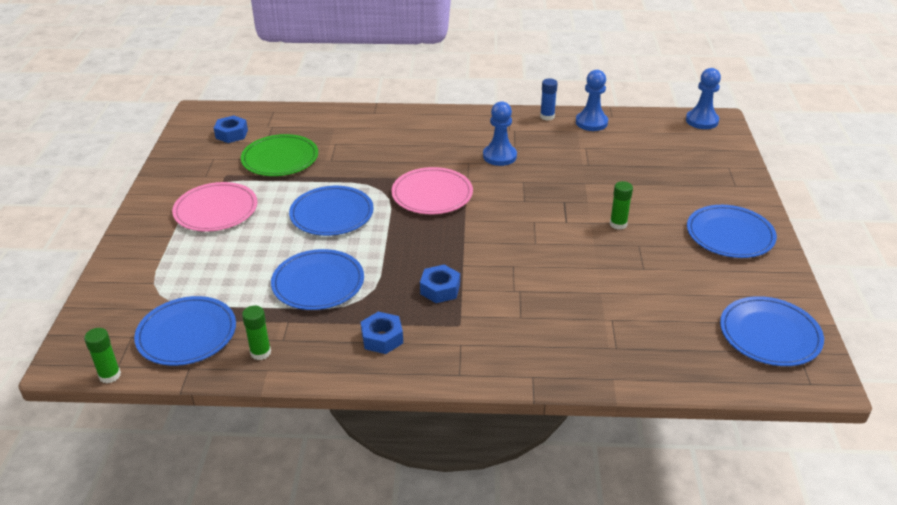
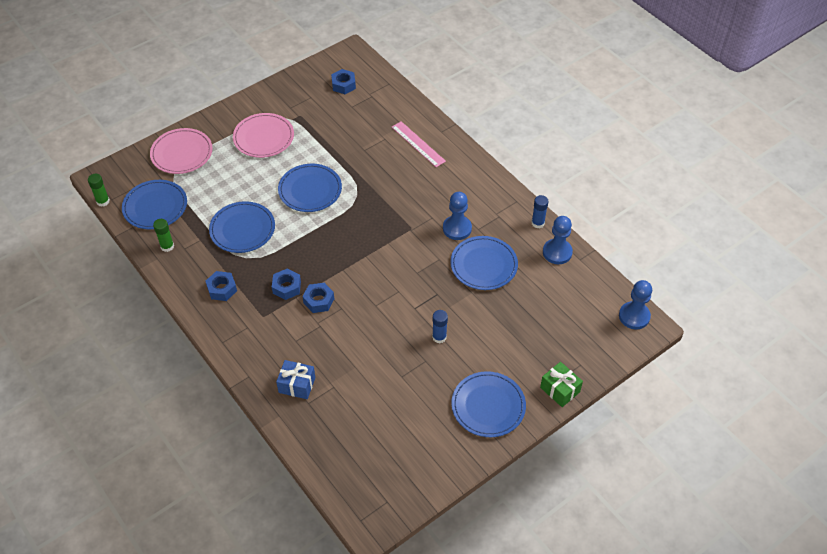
camera: 50 degrees right, 15 degrees up
green plate [241,134,318,176] -> none
pink plate [391,167,473,214] -> pink plate moved to [150,128,213,174]
green glue stick [610,181,633,230] -> blue glue stick [432,310,448,343]
blue plate [720,296,824,366] -> blue plate moved to [450,236,518,290]
none -> blue gift [276,360,315,399]
none -> blue nut [303,283,334,313]
none -> pink ruler [392,121,446,167]
none -> green gift [540,362,583,407]

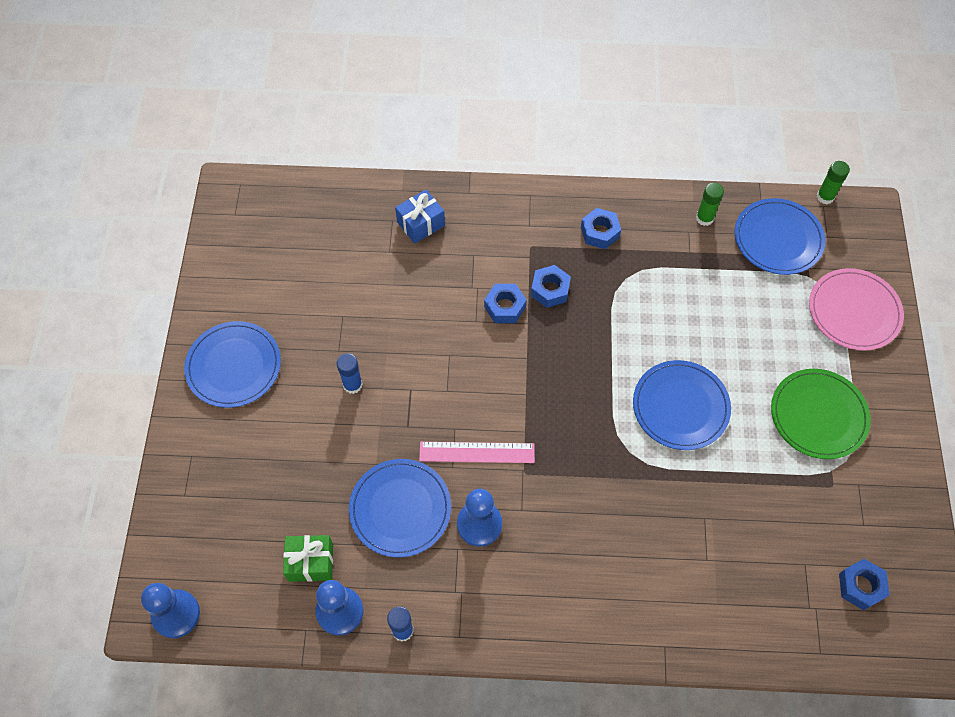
camera: 130 degrees right, 10 degrees up
blue plate [209,201,275,253] -> none
pink plate [233,113,294,158] -> green plate [771,369,871,459]
pink ruler [392,121,446,167] -> pink ruler moved to [419,442,535,463]
green gift [540,362,583,407] -> green gift moved to [283,535,333,582]

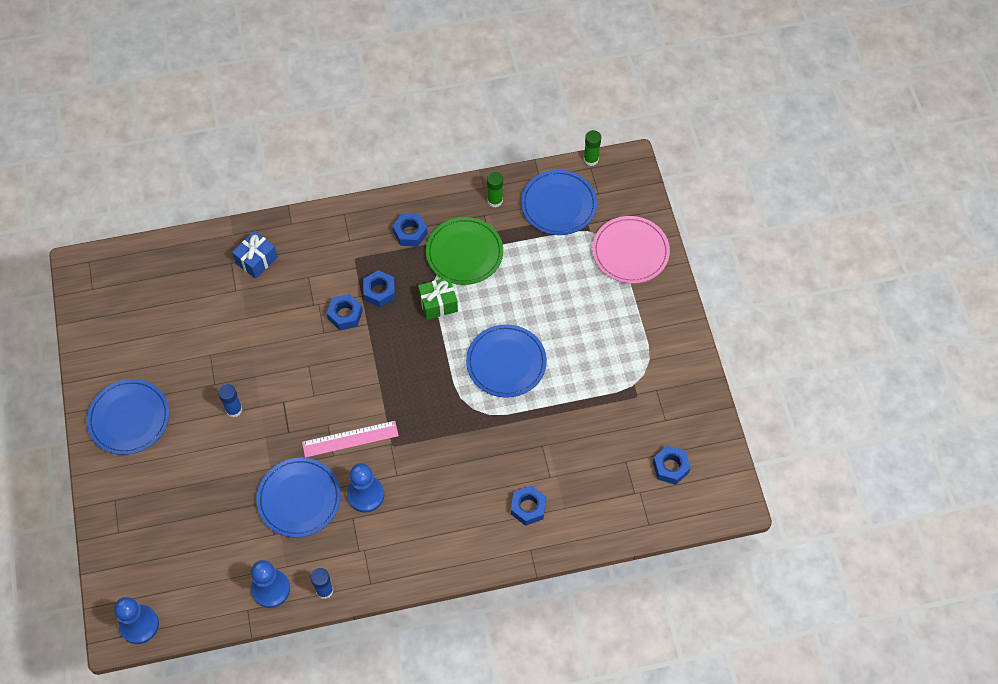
camera: 15 degrees left, 0 degrees up
green gift [283,535,333,582] -> green gift moved to [418,277,458,320]
green plate [771,369,871,459] -> green plate moved to [426,217,503,285]
none -> blue nut [511,485,546,526]

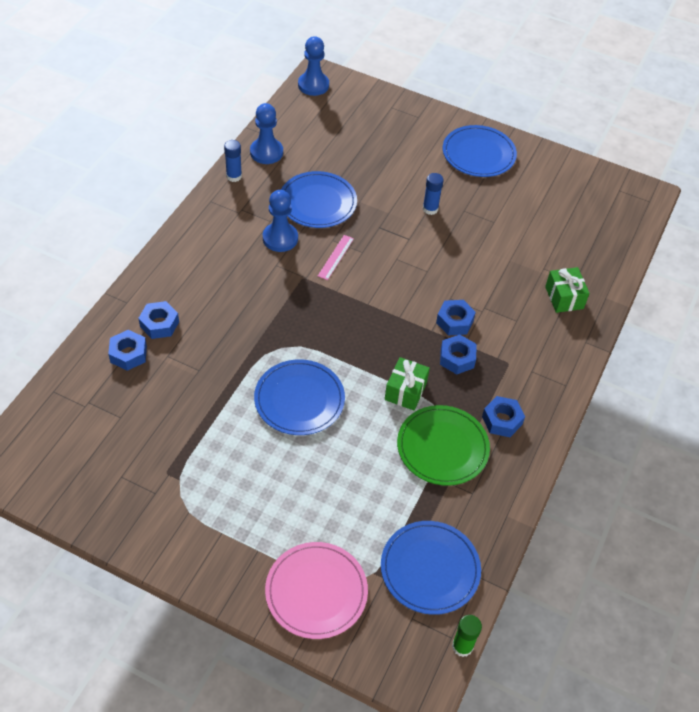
camera: 125 degrees right, 10 degrees down
blue gift [232,231,278,279] -> green gift [545,267,590,313]
pink ruler [302,421,399,458] -> pink ruler [318,235,354,280], size x0.66
green glue stick [487,172,503,207] -> none
blue nut [653,445,691,485] -> blue nut moved to [108,330,147,371]

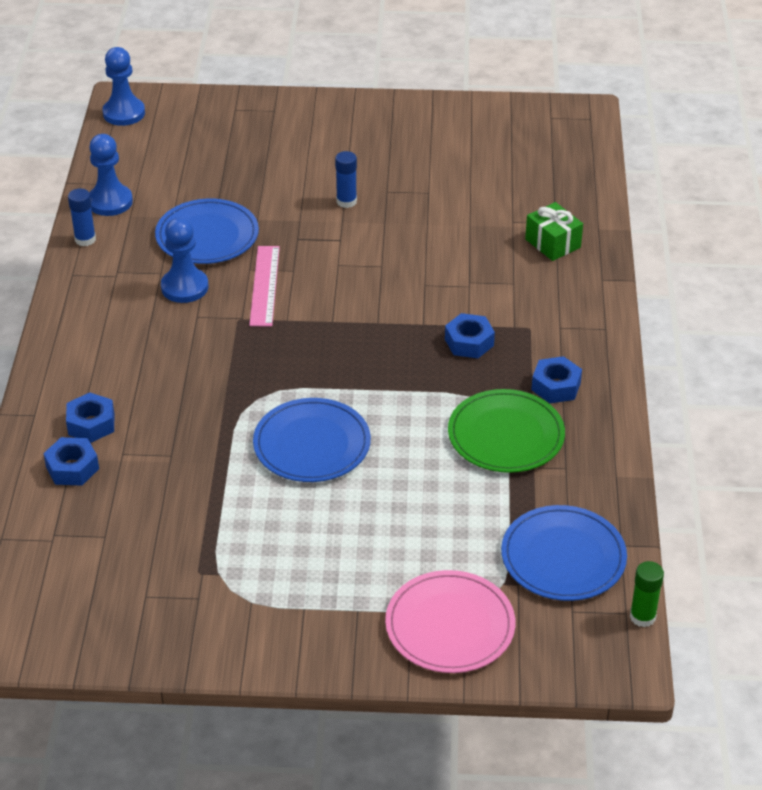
camera: 20 degrees left, 10 degrees down
pink ruler [318,235,354,280] -> pink ruler [249,246,280,327], size x1.51
green gift [385,357,430,411] -> none
blue nut [436,300,476,335] -> none
blue plate [443,125,517,177] -> none

